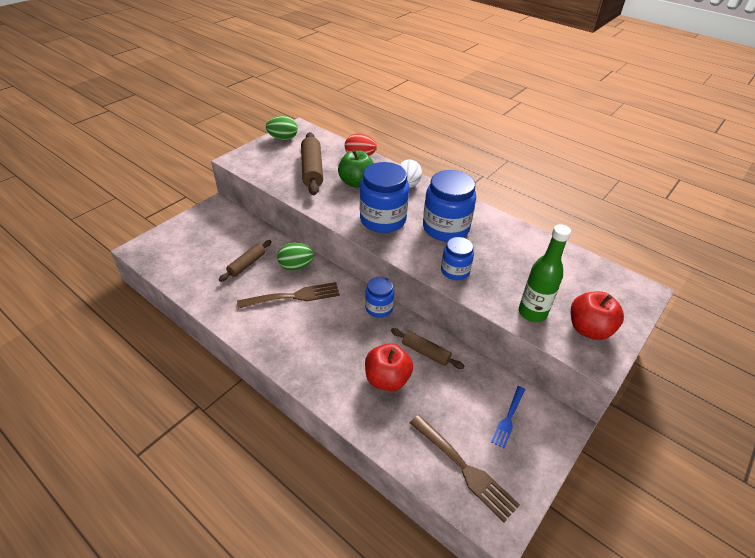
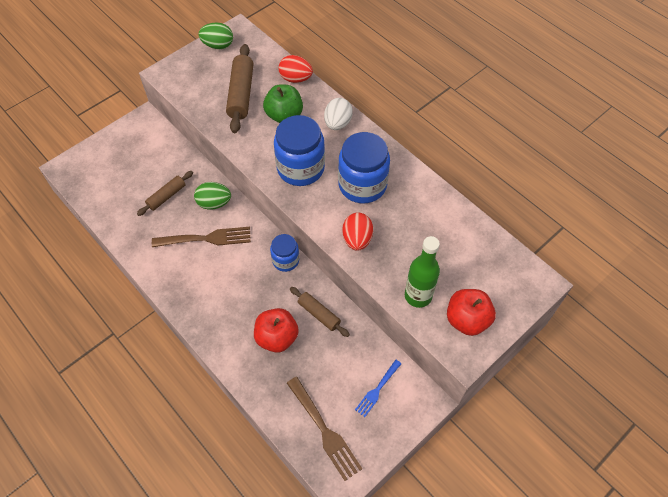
camera: 10 degrees right, 15 degrees up
blue jar [441,237,474,280] -> red egg [342,212,373,251]

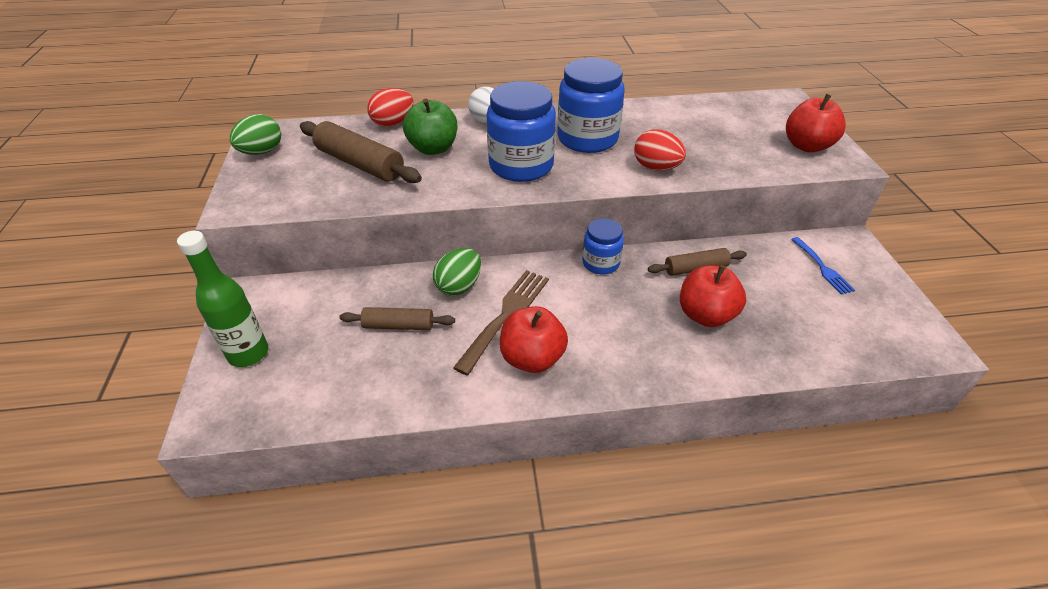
camera: 55 degrees left, 15 degrees down
brown rolling pin [137,171,193,216] -> brown rolling pin turned 75 degrees counterclockwise [339,307,455,330]
brown fork [287,377,363,481] -> none
green bottle [405,236,440,308] -> green bottle moved to [177,231,268,367]
none -> red apple [500,306,568,373]

